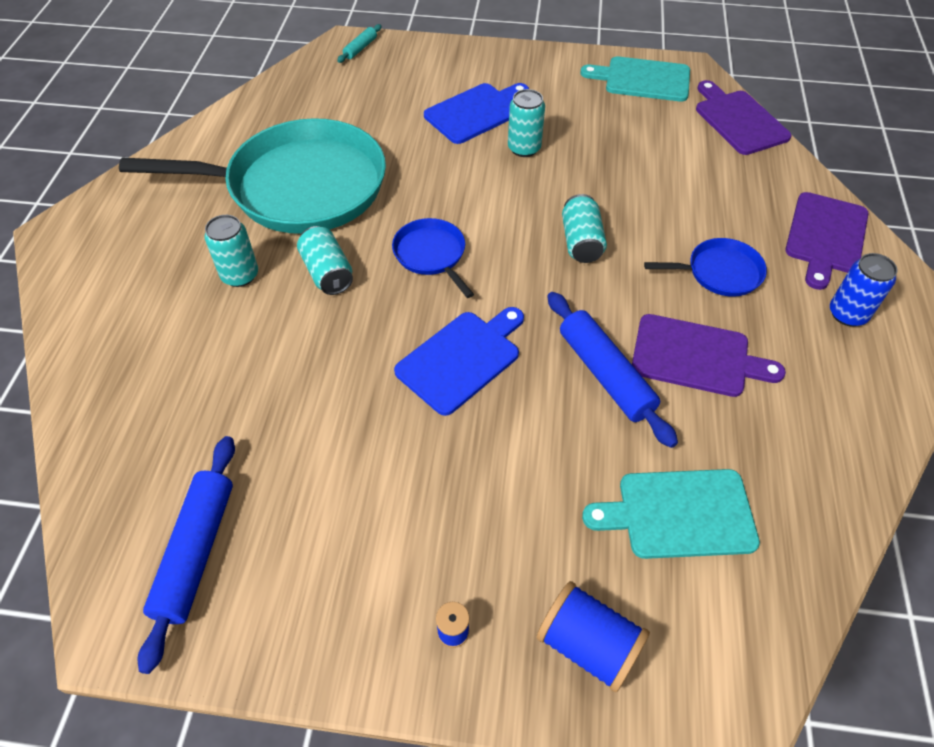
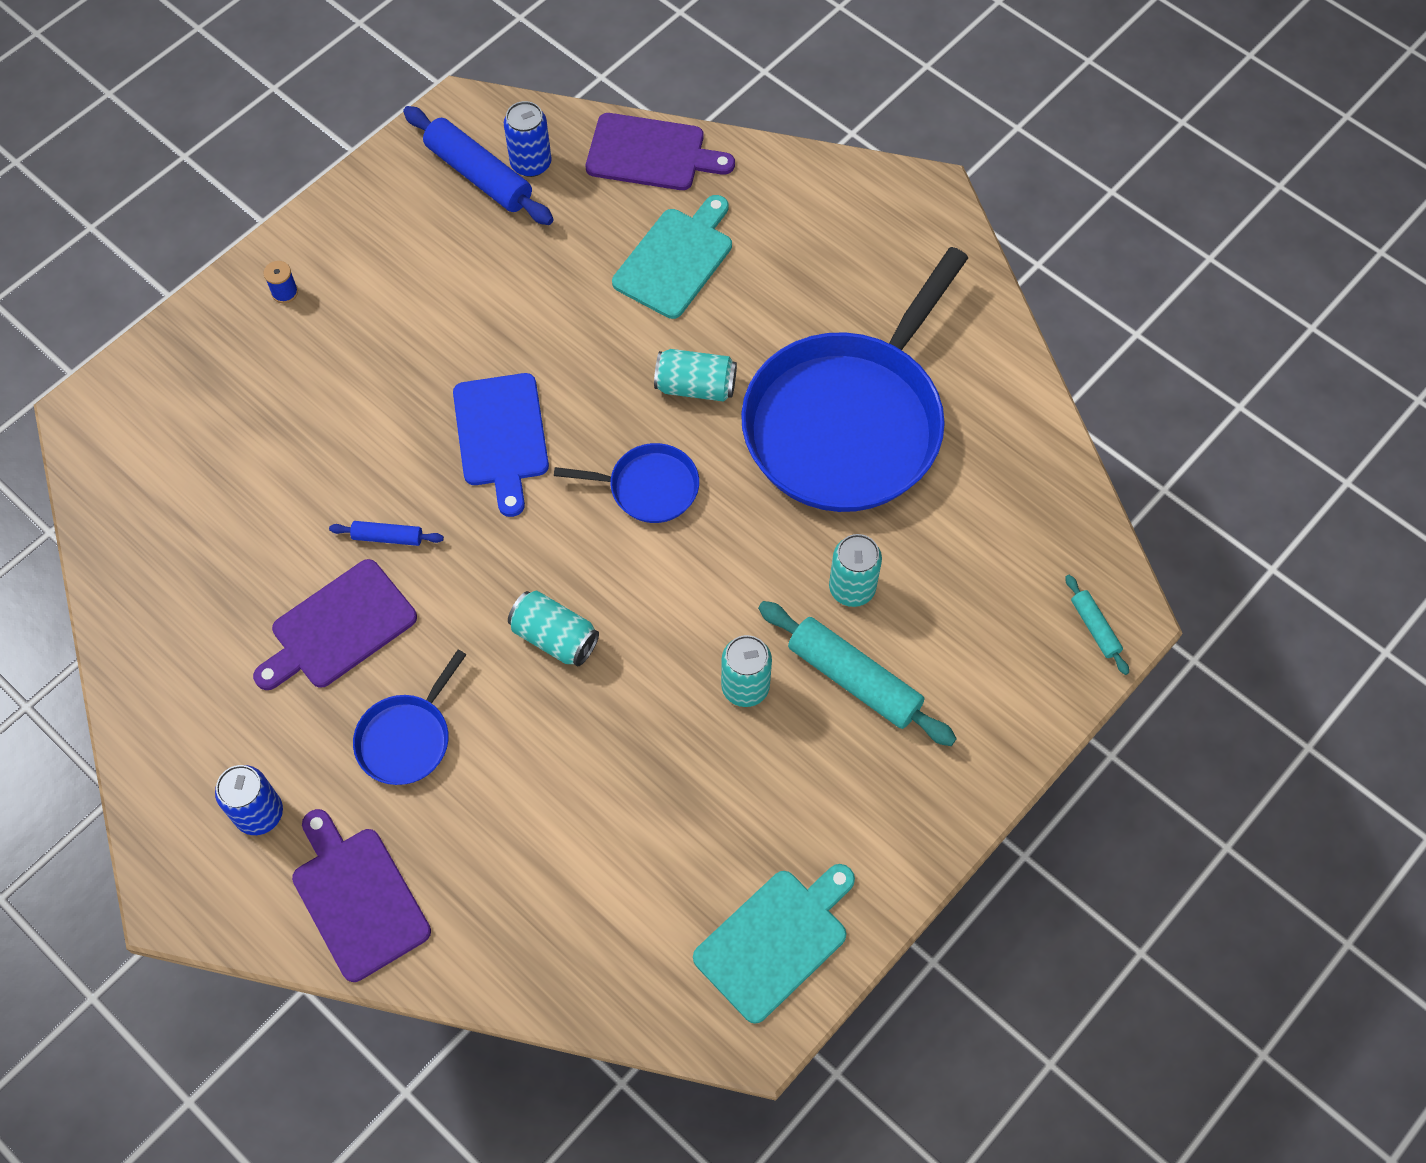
camera: 125 degrees right, 10 degrees up
turquoise pan [119,118,386,234] -> blue pan [741,247,968,512]
turquoise can [204,215,258,287] -> turquoise can moved to [829,534,882,607]
blue cutting board [424,83,529,144] -> turquoise rolling pin [758,601,957,746]
blue spool [536,581,650,692] -> none
blue rolling pin [547,292,678,448] -> blue rolling pin [329,521,444,546], size x0.50
turquoise cutting board [582,469,760,559] -> turquoise cutting board moved to [612,195,732,319]
purple cutting board [696,80,792,155] -> purple cutting board moved to [586,113,735,190]
none -> blue can [504,101,552,177]

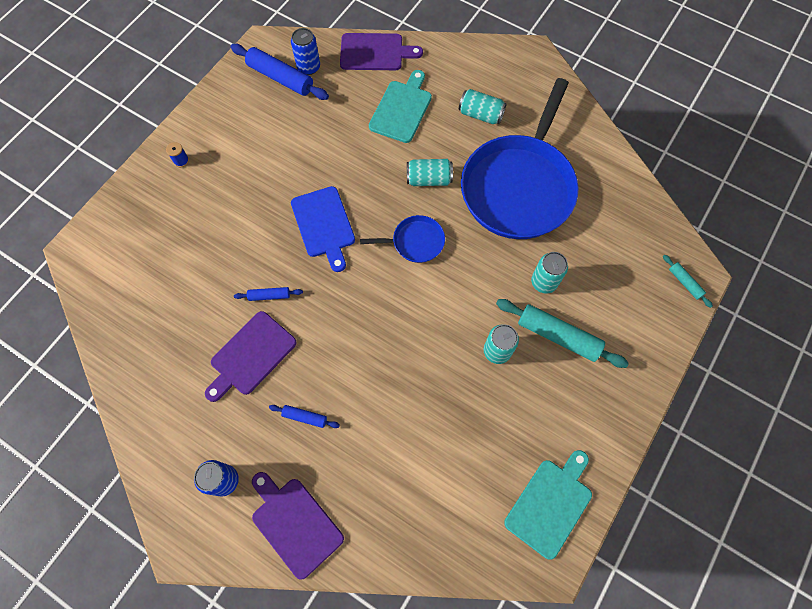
camera: 10 degrees left, 5 degrees up
blue pan [353,650,466,785] -> blue rolling pin [269,405,340,428]
turquoise can [508,591,599,667] -> turquoise can moved to [459,89,507,124]

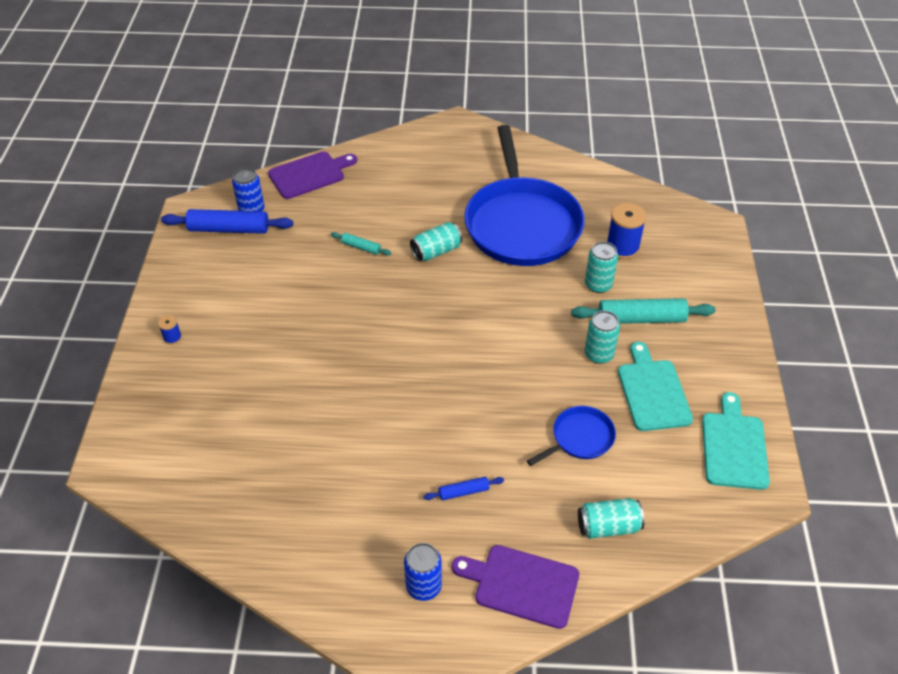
camera: 30 degrees left, 20 degrees down
purple cutting board [205,311,297,402] -> none
blue rolling pin [234,287,303,301] -> none
blue cutting board [291,186,355,272] -> none
blue pan [360,215,445,263] -> blue pan moved to [527,406,616,466]
turquoise cutting board [369,70,432,143] -> turquoise cutting board moved to [618,342,693,431]
turquoise can [459,89,507,124] -> turquoise can moved to [578,498,644,539]
turquoise rolling pin [663,255,713,308] -> turquoise rolling pin moved to [331,232,391,255]
none -> blue spool [607,203,646,259]

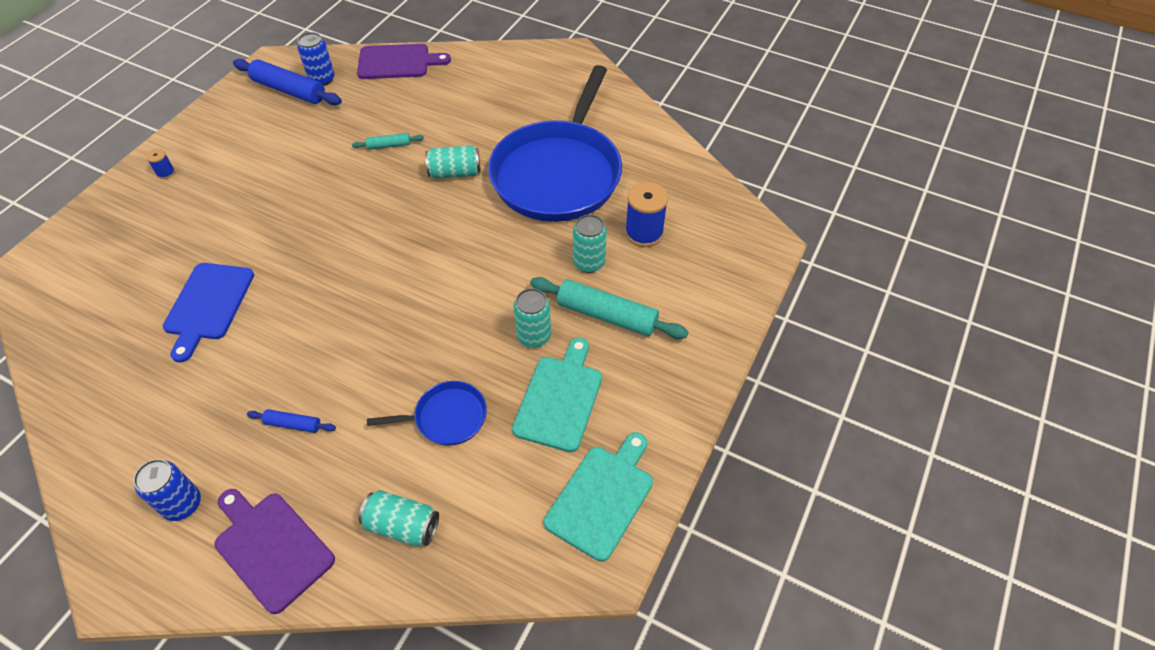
camera: 25 degrees right, 5 degrees up
turquoise rolling pin [331,232,391,255] -> turquoise rolling pin turned 60 degrees counterclockwise [352,133,424,150]
none -> blue cutting board [163,263,254,362]

